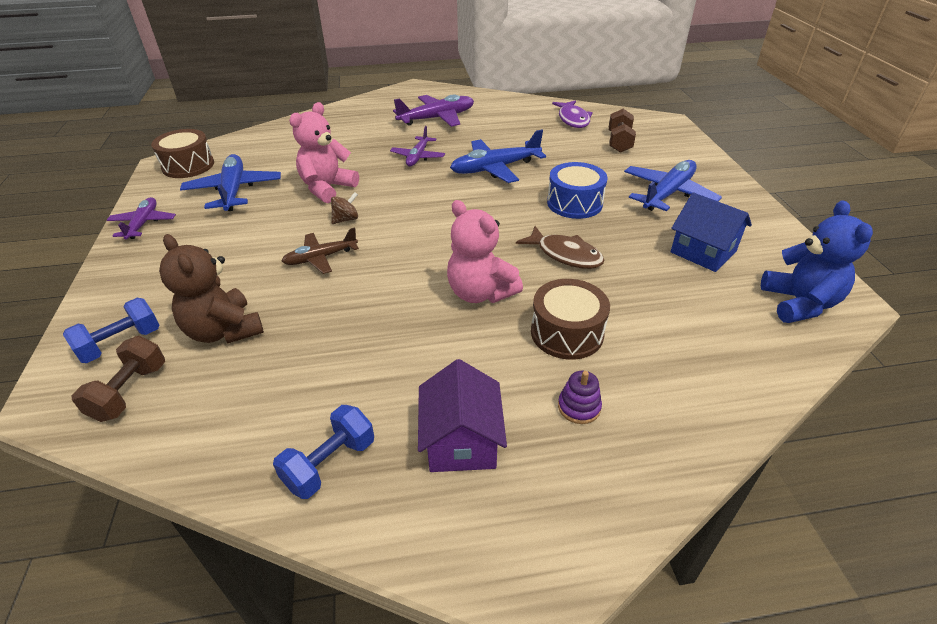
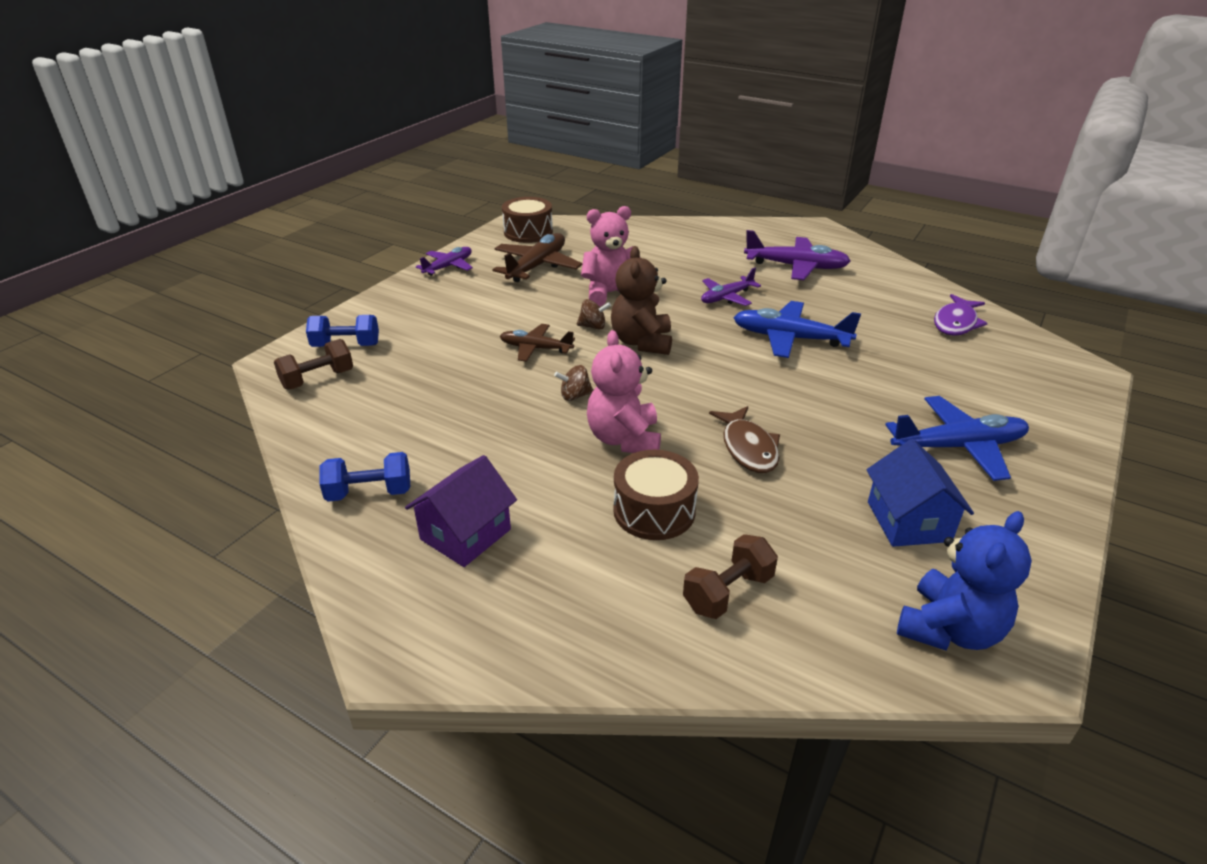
camera: 40 degrees right, 5 degrees down
brown teddy bear [159,234,264,343] -> brown teddy bear moved to [611,246,672,355]
blue plane [180,154,281,211] -> brown plane [493,233,582,282]
blue drum [547,162,607,219] -> none
purple stacking toy [558,371,602,424] -> none
brown dumbbell [609,109,636,153] -> brown dumbbell moved to [683,534,778,619]
none -> brown spinning top [554,365,593,401]

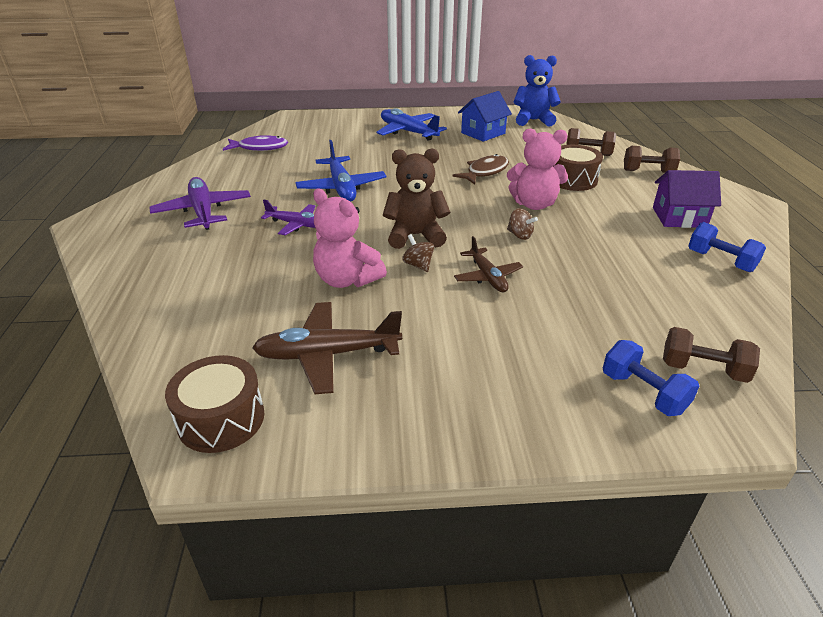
camera: 125 degrees left, 0 degrees up
purple plane [416,247,473,276] -> none
pink teddy bear [587,330,661,453] -> pink teddy bear turned 45 degrees clockwise [507,128,568,210]
brown teddy bear [611,246,672,355] -> brown teddy bear turned 150 degrees counterclockwise [383,149,450,249]
none -> brown dumbbell [624,146,680,173]

